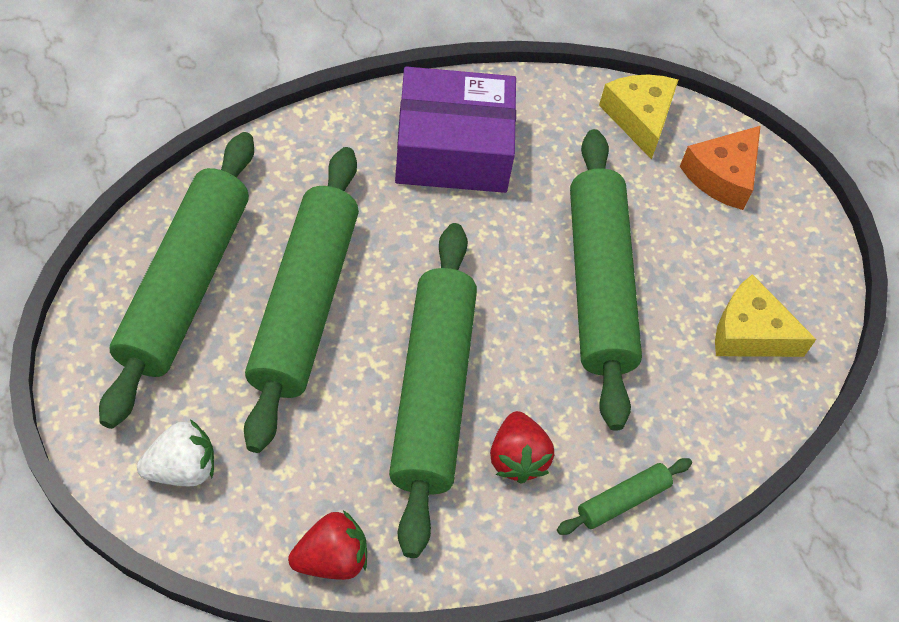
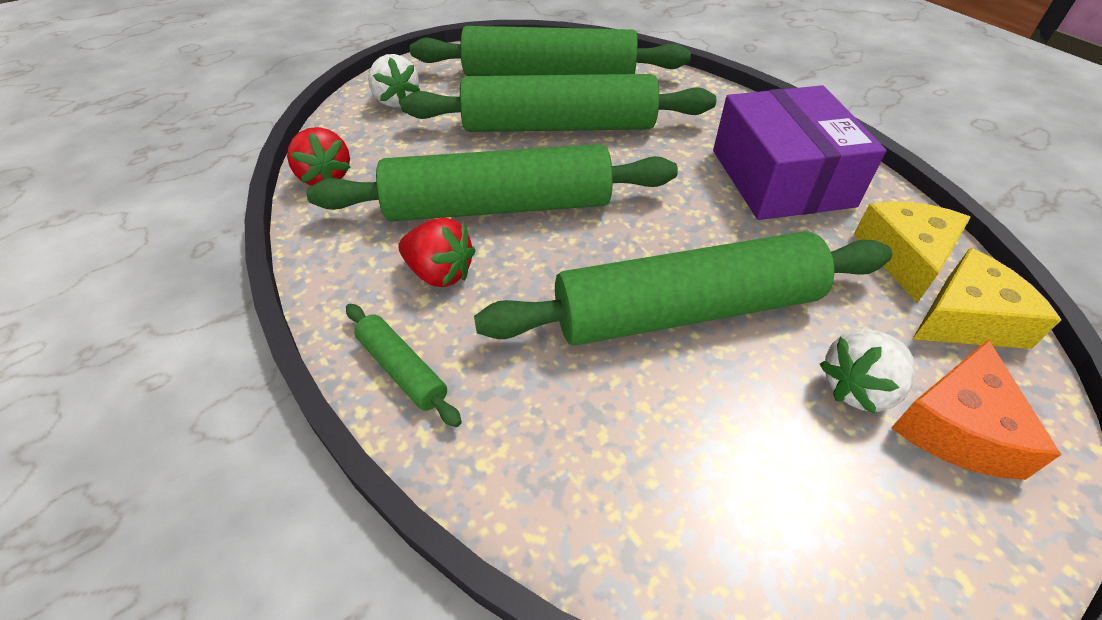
camera: 85 degrees right, 10 degrees down
red strawberry [490,411,554,484] -> red strawberry turned 135 degrees counterclockwise [399,217,476,287]
orange cheese [680,126,761,210] -> orange cheese turned 90 degrees counterclockwise [891,339,1061,480]
yellow cheese [715,274,816,357] -> yellow cheese moved to [854,202,971,303]
none -> white strawberry [820,330,915,414]

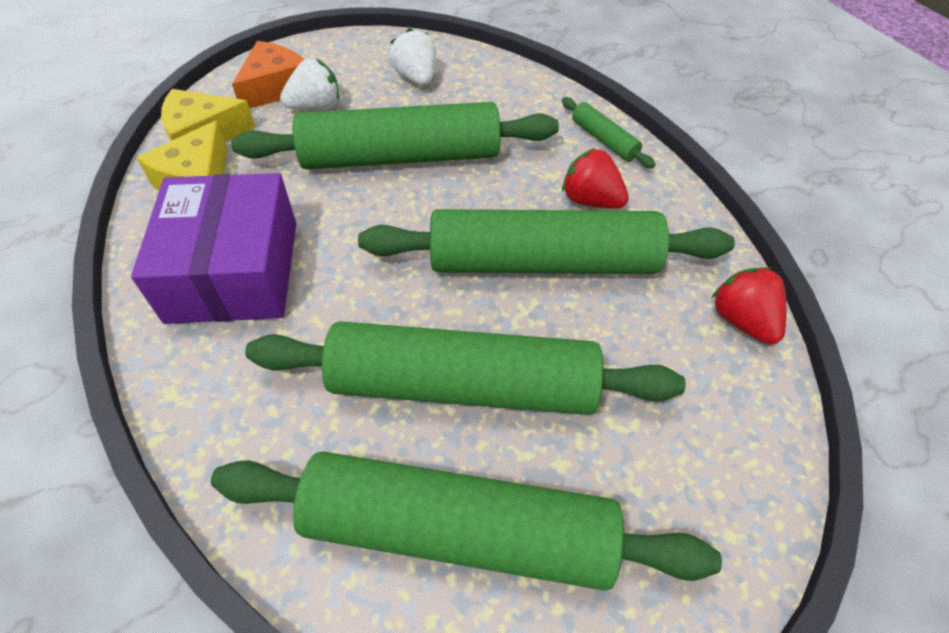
camera: 175 degrees left, 5 degrees up
white strawberry [368,54,420,107] -> white strawberry moved to [389,28,436,86]

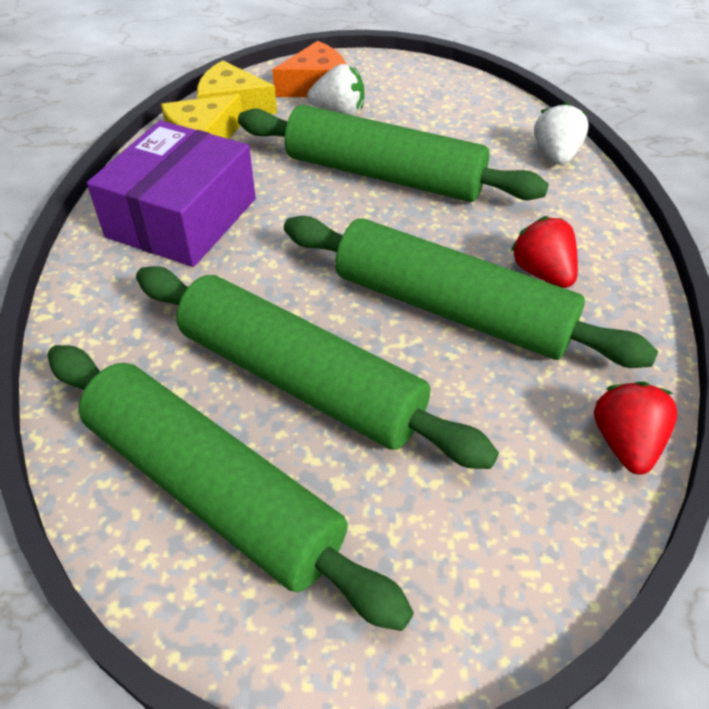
camera: 30 degrees right, 5 degrees down
white strawberry [389,28,436,86] -> white strawberry moved to [534,102,589,165]
green rolling pin [562,97,656,168] -> none

